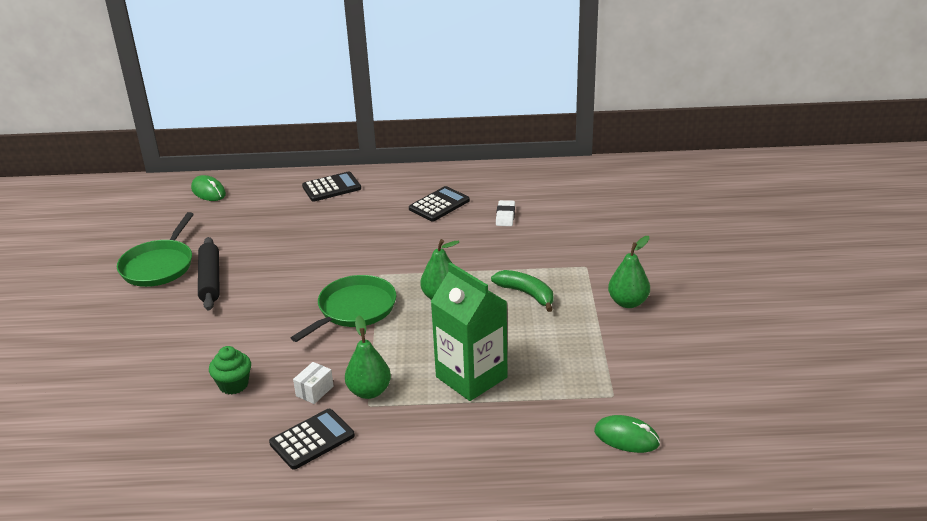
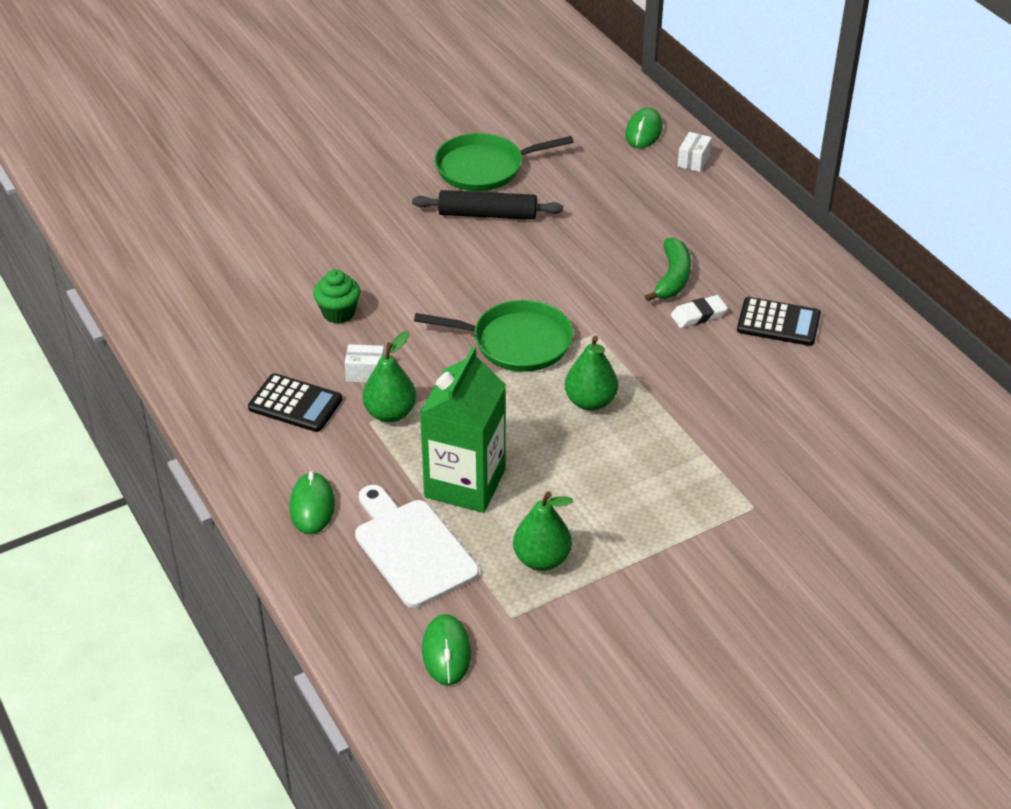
camera: 60 degrees right, 10 degrees up
black rolling pin [198,237,220,310] -> black rolling pin turned 45 degrees clockwise [412,190,563,220]
black calculator [302,171,361,202] -> none
green banana [491,270,553,312] -> green banana moved to [645,238,691,301]
white eraser [496,200,515,226] -> white eraser moved to [671,295,728,328]
green pear [608,236,650,308] -> green pear moved to [513,491,573,571]
none -> green mouse [289,471,335,534]
none -> white cutting board [355,485,479,608]
none -> white box [678,132,712,172]

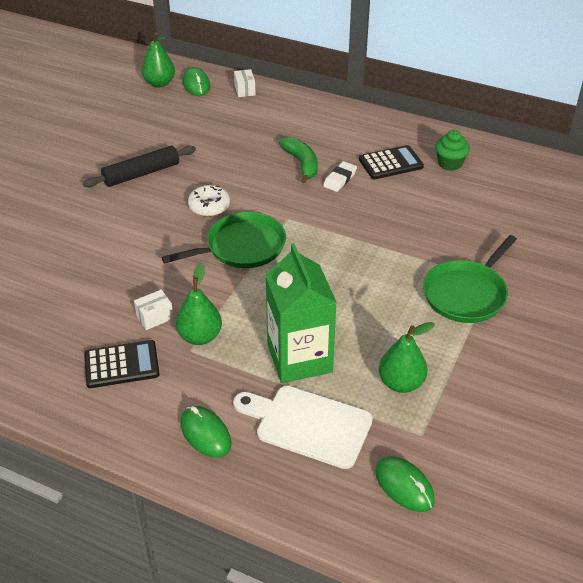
camera: 35 degrees left, 0 degrees up
green cupcake [313,269,360,323] -> green cupcake moved to [435,130,470,171]
green pan [434,133,573,191] -> green pan moved to [423,235,517,323]
green pear [565,336,618,411] -> green pear moved to [142,32,175,87]
none -> white donut [188,185,230,217]

